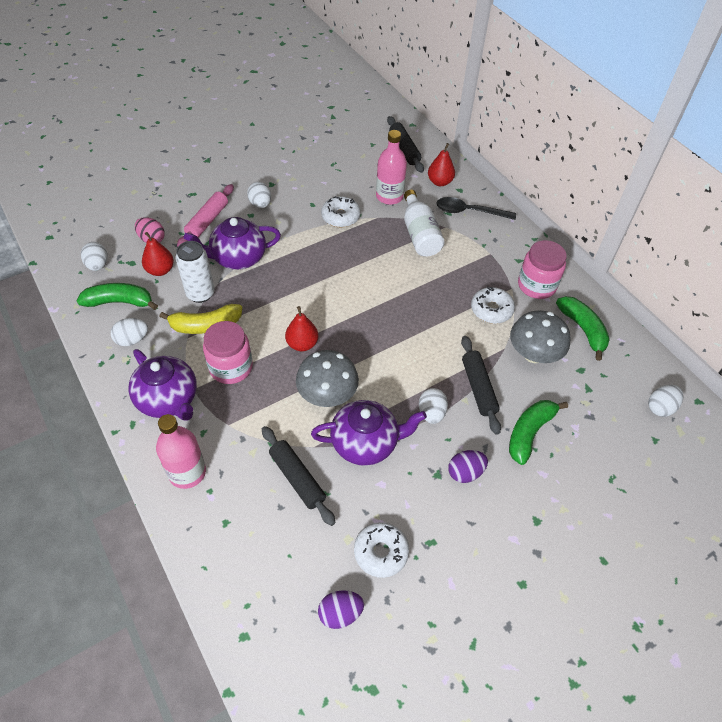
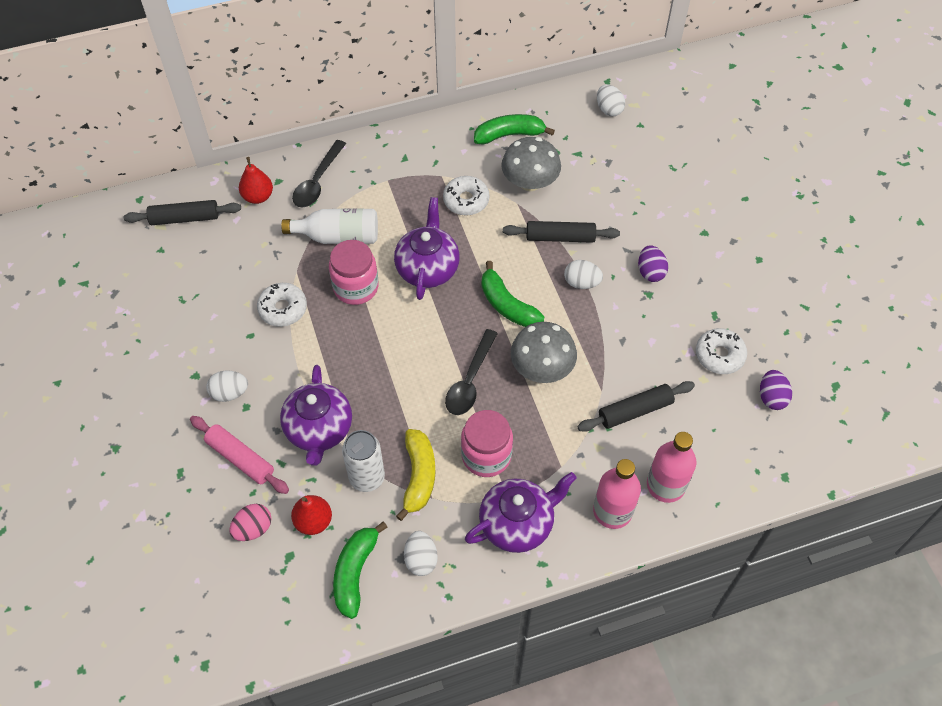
camera: 75 degrees left, 5 degrees up
white egg [81,242,108,271] -> none
red pear [285,306,318,351] -> black spoon [445,329,498,415]
purple teapot [311,400,427,466] -> purple teapot moved to [394,197,460,300]
pink bottle [376,130,407,205] -> pink bottle moved to [647,432,696,503]
green banana [509,400,568,465] -> green banana moved to [482,261,544,327]
pink jar [518,240,567,299] -> pink jar moved to [329,240,379,305]

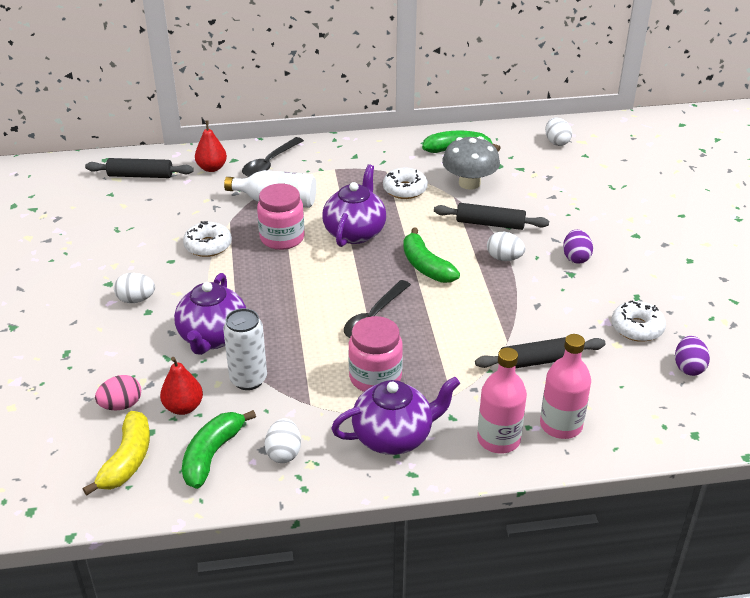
camera: 10 degrees right, 20 degrees down
pink rolling pin [190,416,289,494] -> none
yellow banana [396,429,435,521] -> yellow banana moved to [83,411,150,496]
grey mushroom [511,322,577,383] -> none

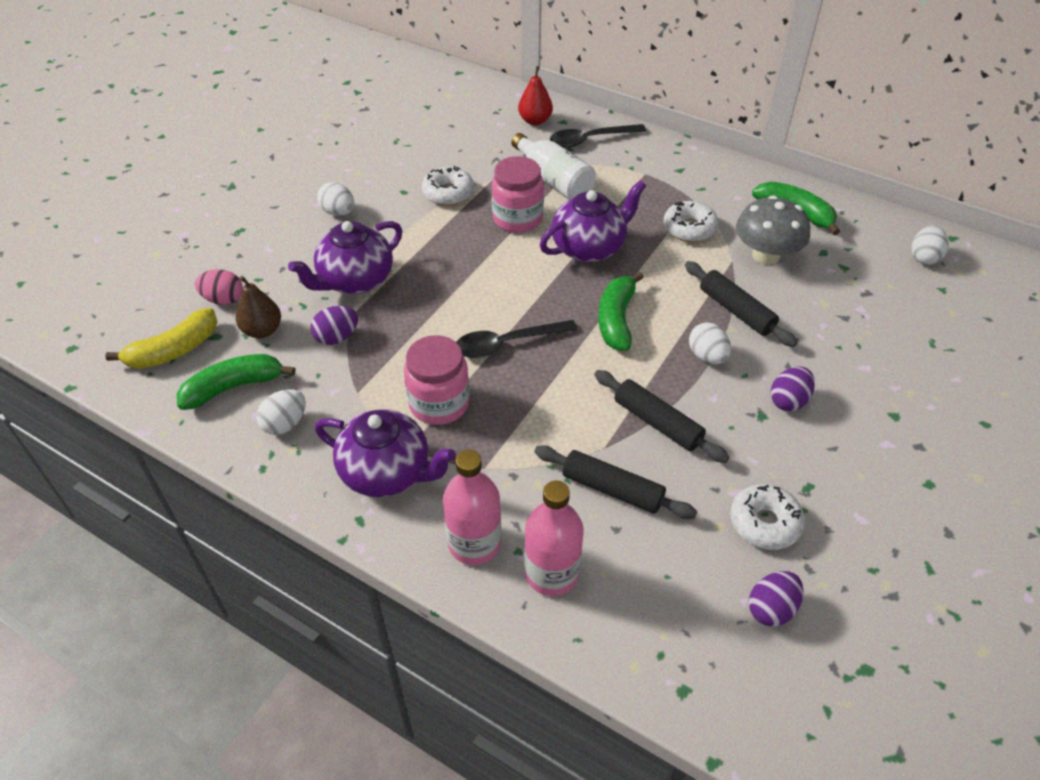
camera: 40 degrees right, 10 degrees up
black rolling pin [85,158,194,178] -> black rolling pin moved to [594,370,729,463]
red pear [160,357,203,415] -> brown pear [236,276,281,338]
white can [223,308,267,390] -> purple egg [311,306,358,345]

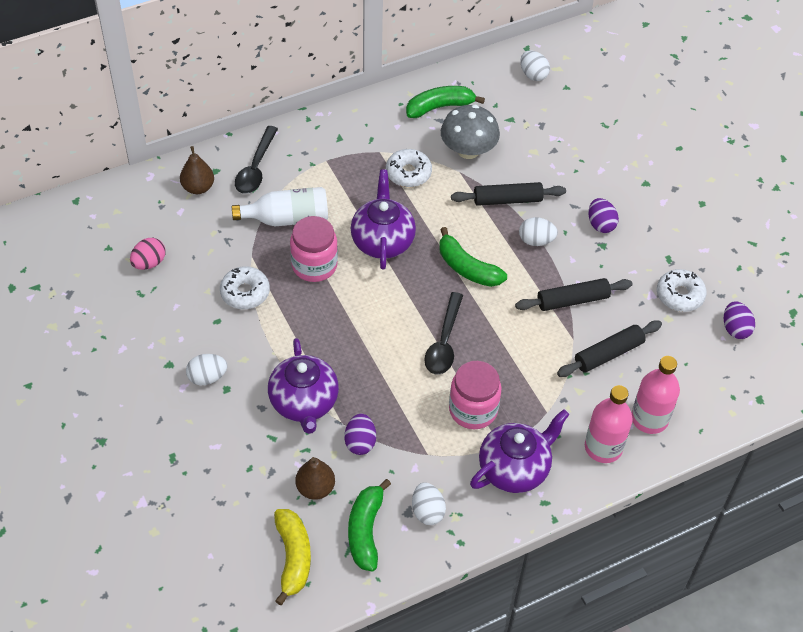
camera: 60 degrees left, 5 degrees up
pink egg [195,269,243,305] -> pink egg moved to [130,238,166,270]
red pear [518,66,553,125] -> brown pear [180,146,214,194]

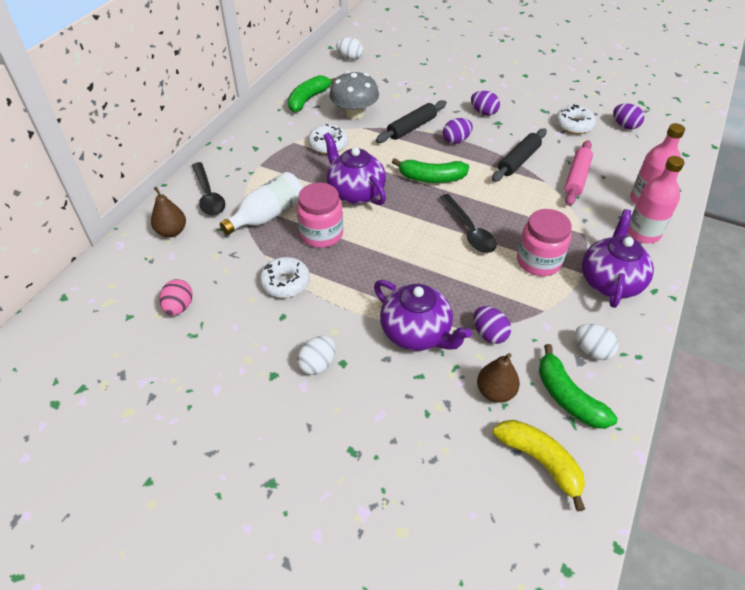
camera: 35 degrees left, 5 degrees down
white egg [519,217,558,246] -> purple egg [443,118,473,144]
black rolling pin [557,320,662,377] -> pink rolling pin [564,140,593,206]

